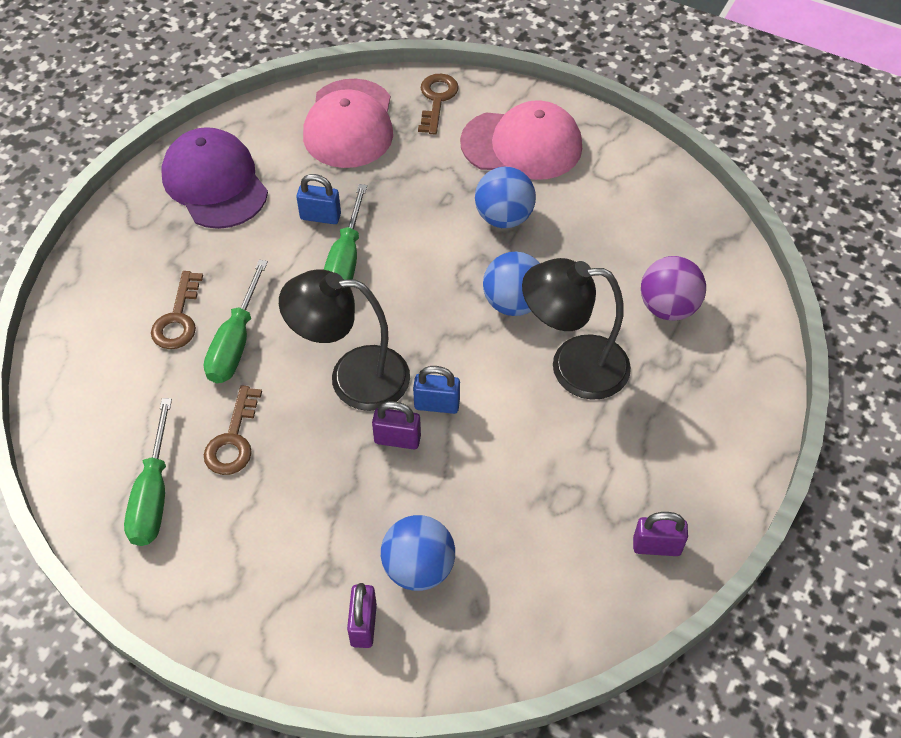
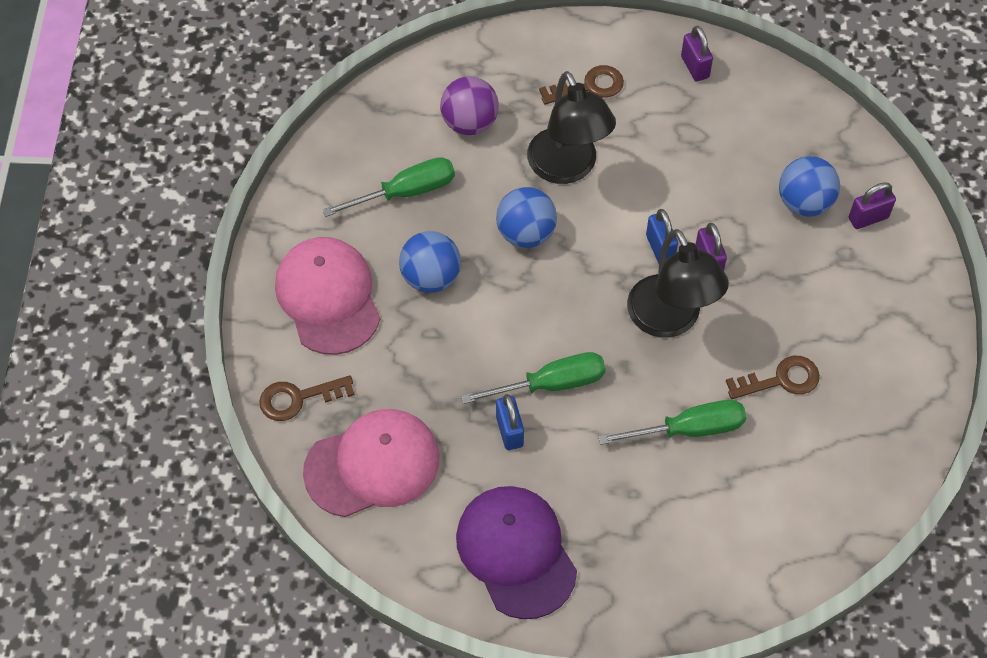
camera: 115 degrees left, 5 degrees up
green screwdriver [124,398,172,546] -> green screwdriver moved to [323,157,455,217]
brown key [151,271,203,349] -> brown key moved to [539,65,624,105]
purple cap [161,127,268,229] -> purple cap turned 120 degrees clockwise [456,486,577,619]

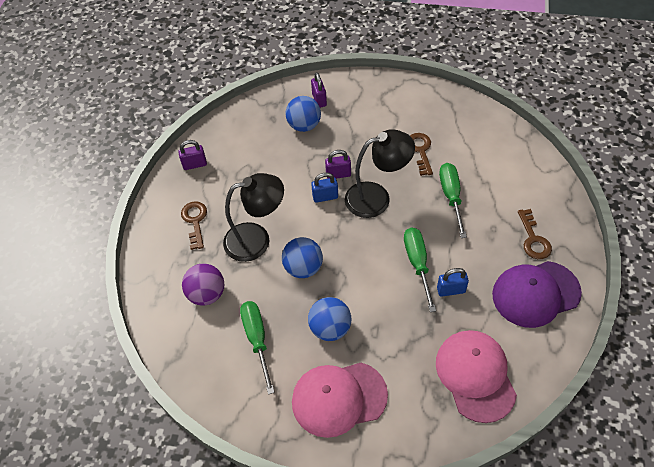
camera: 80 degrees left, 5 degrees down
brown key [259,375,355,421] -> brown key moved to [518,209,552,259]

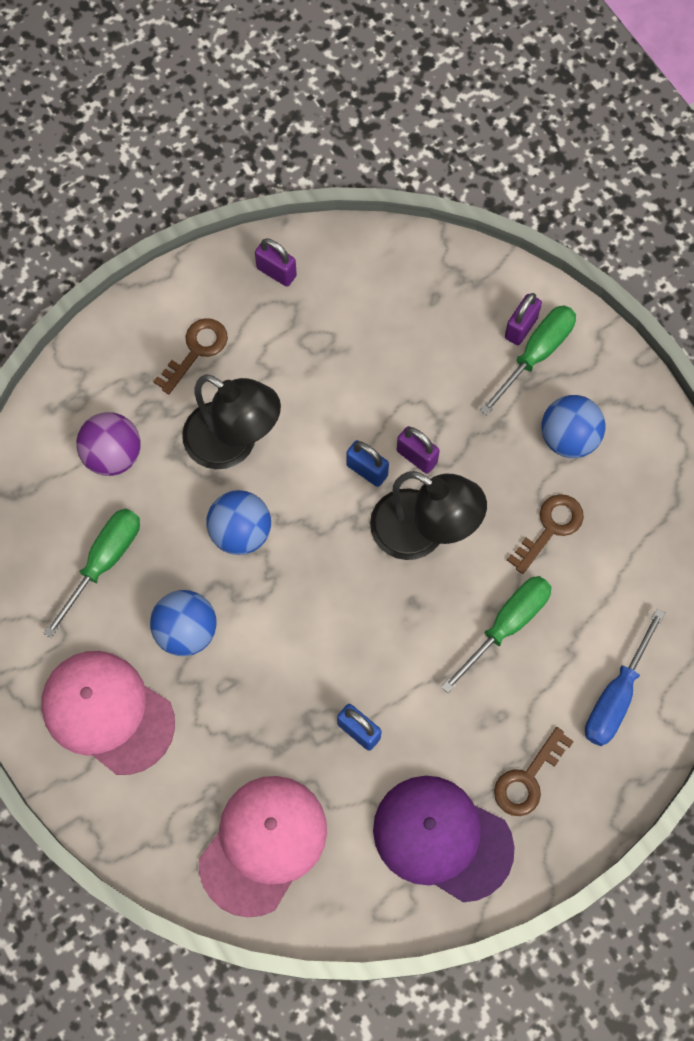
camera: 45 degrees right, 15 degrees up
blue ball [285,96,321,132] -> blue ball moved to [542,395,605,458]
green screwdriver [404,227,436,312] -> green screwdriver moved to [480,305,576,415]
none -> blue screwdriver [585,608,665,746]

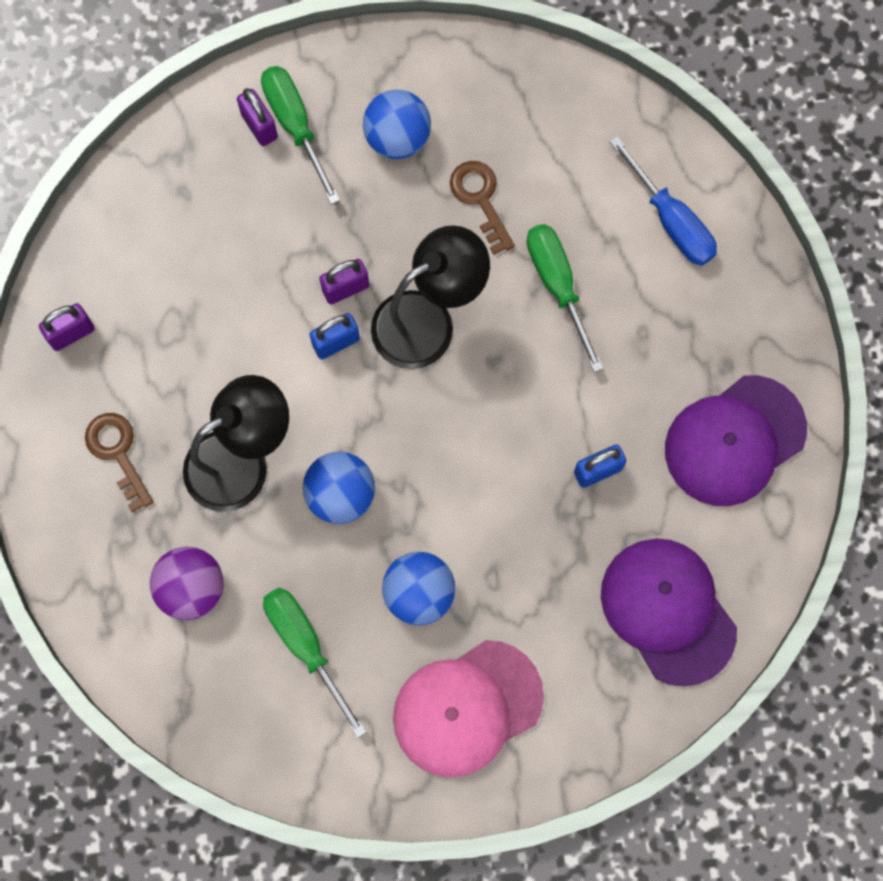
camera: 65 degrees left, 5 degrees up
pink cap [199,776,327,917] -> purple cap [601,538,737,687]
brown key [494,727,574,816] -> none

